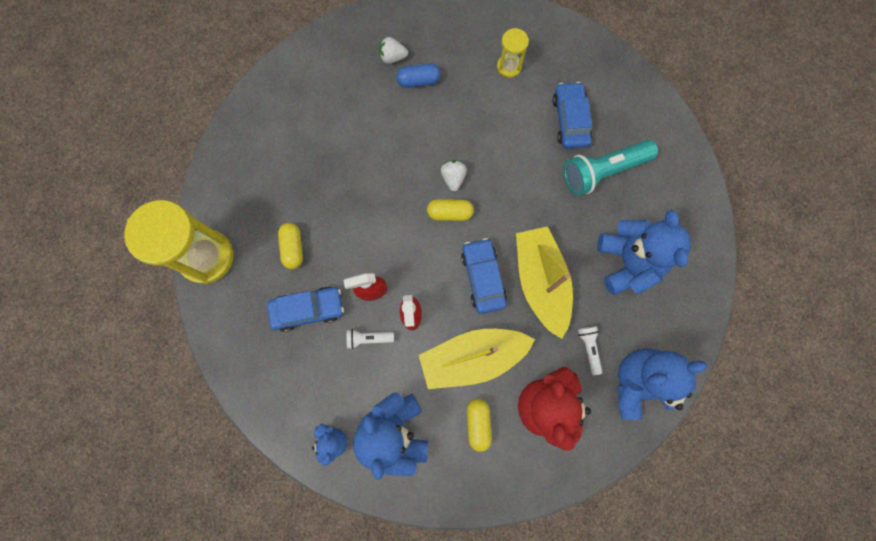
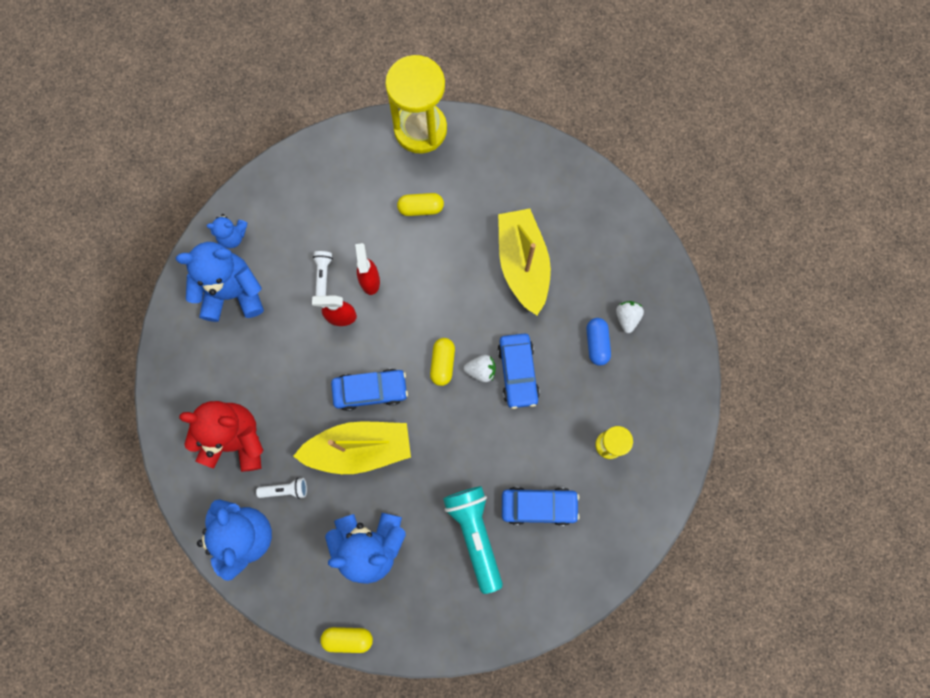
camera: 95 degrees right, 0 degrees up
blue car [267,286,344,332] -> blue car moved to [497,333,540,409]
yellow boat [419,329,535,389] -> yellow boat moved to [498,209,551,315]
yellow capsule [467,399,492,452] -> yellow capsule moved to [320,627,373,653]

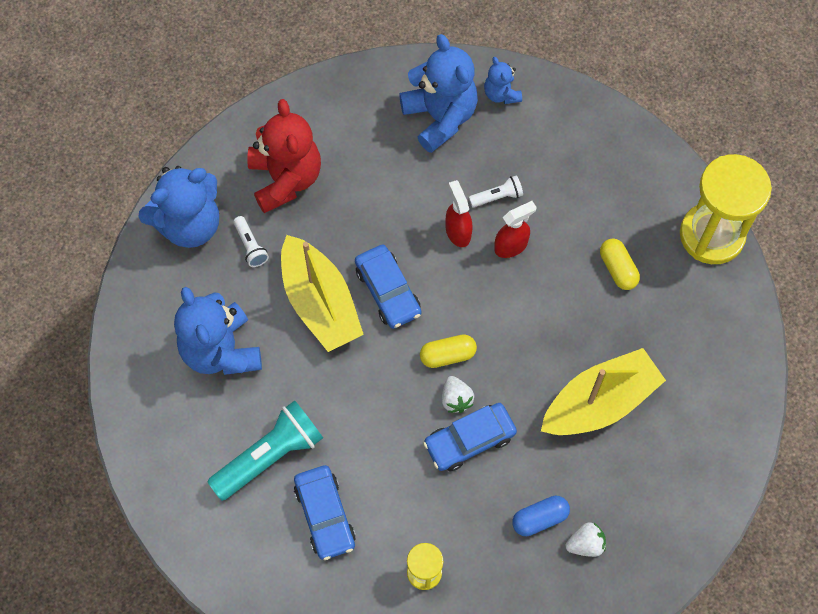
camera: 70 degrees right, 10 degrees down
yellow capsule [320,627,373,653] -> none

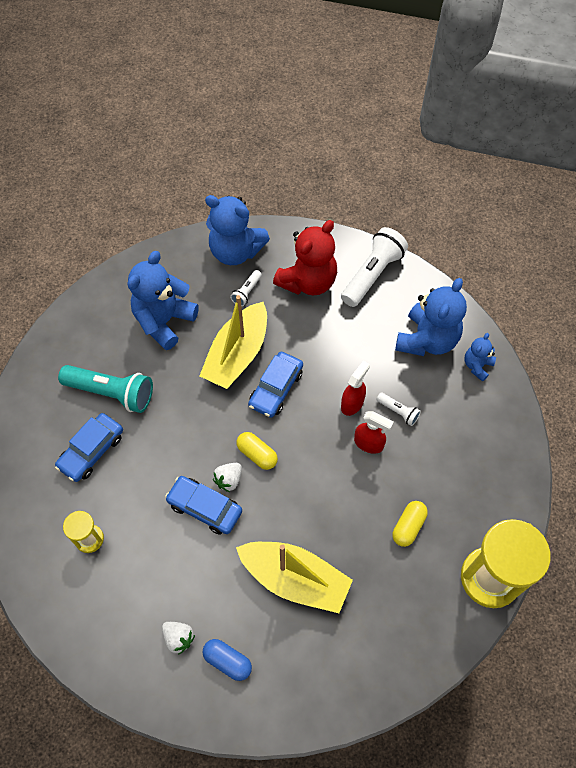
camera: 55 degrees right, 5 degrees down
blue capsule [512,496,570,536] -> blue capsule moved to [203,639,252,681]
none -> white flashlight [341,227,408,307]

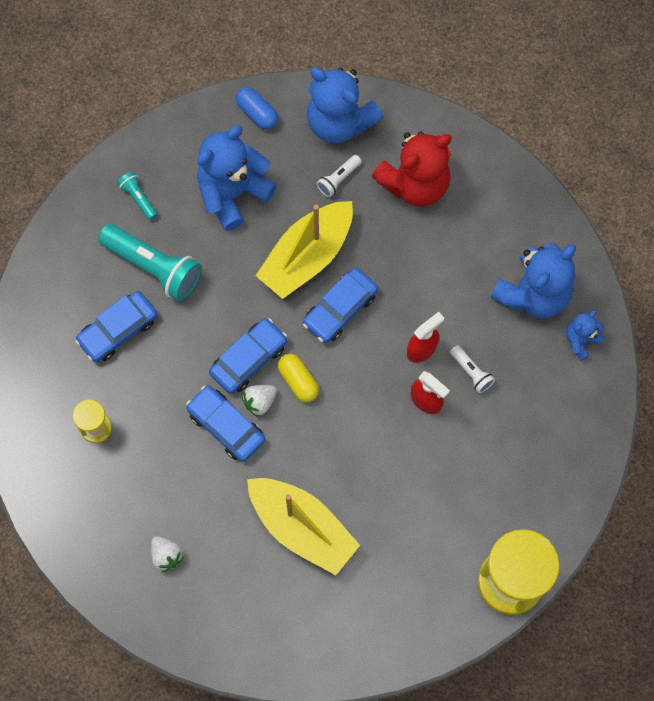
camera: 15 degrees right, 10 degrees up
blue capsule [203,639,252,681] -> blue capsule moved to [236,87,278,129]
white flashlight [341,227,408,307] -> none
yellow capsule [393,501,428,547] -> none
none -> turquoise flashlight [117,172,158,220]
none -> blue car [209,318,287,394]

